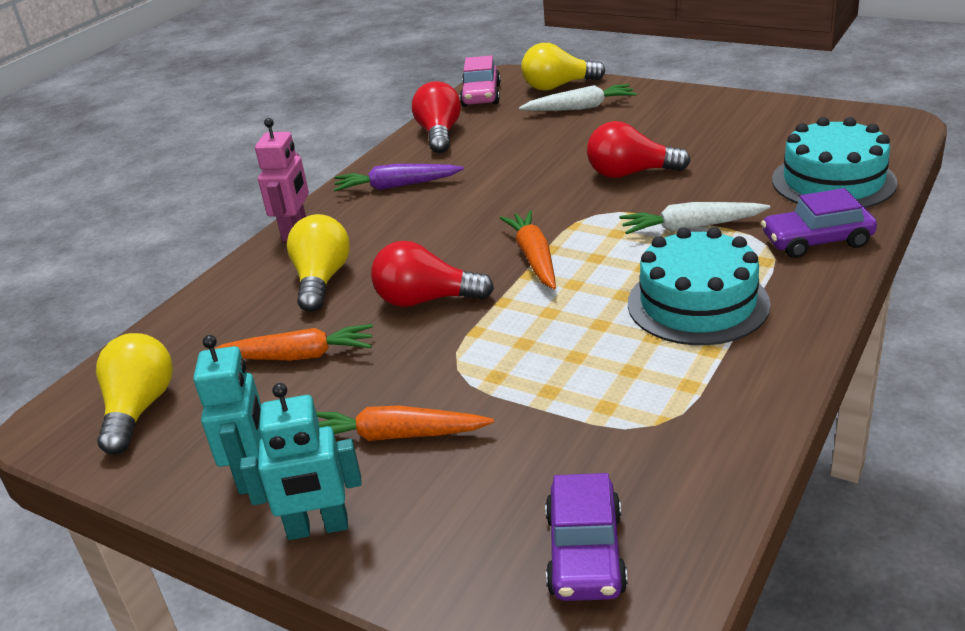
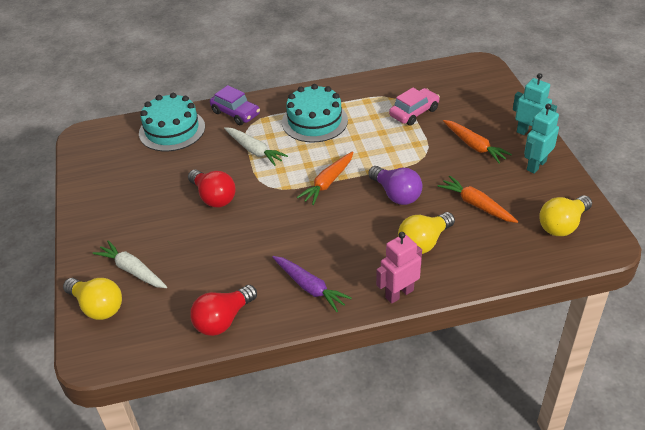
camera: 135 degrees left, 10 degrees up
red light bulb [371,241,494,307] -> purple light bulb [368,166,423,205]
pink car [460,55,501,107] -> pink car moved to [389,88,440,126]
purple car [545,473,628,601] -> none

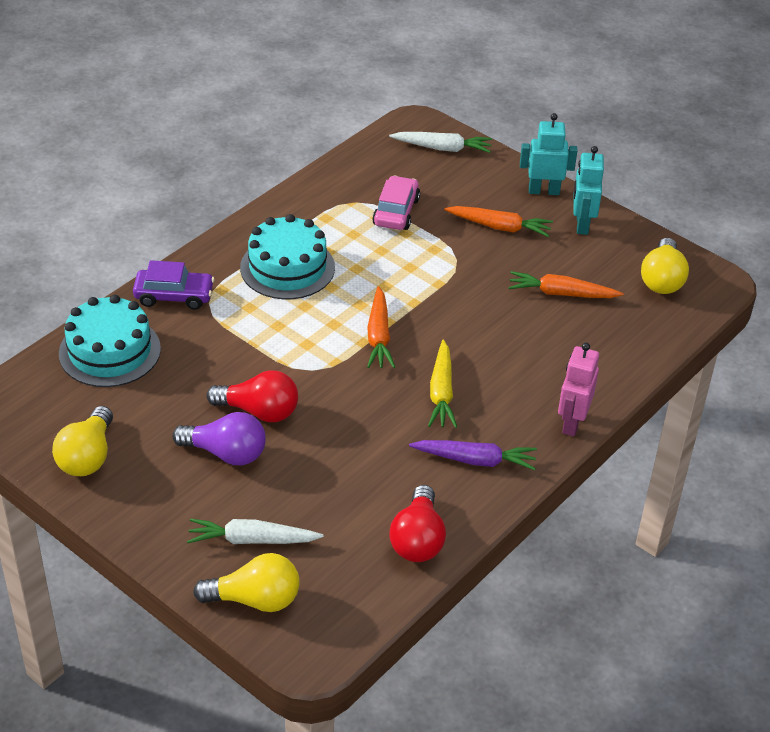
camera: 40 degrees left, 0 degrees up
white carrot [224,127,288,166] -> white carrot moved to [389,132,492,153]
purple light bulb [368,166,423,205] -> purple light bulb moved to [172,412,266,465]
yellow light bulb [398,212,455,254] -> yellow light bulb moved to [52,406,113,476]
none -> yellow carrot [428,340,457,428]

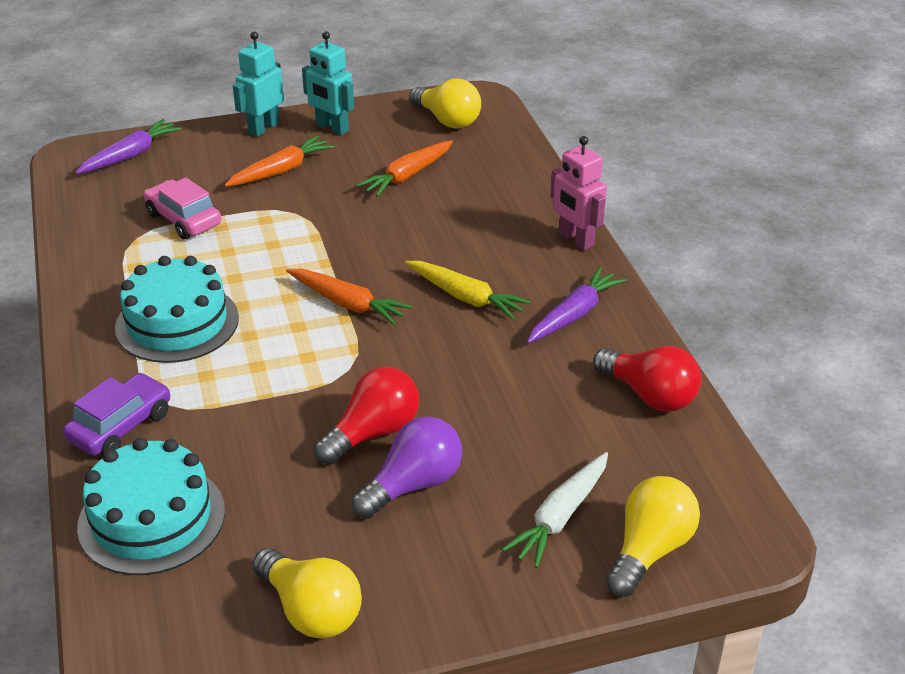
camera: 55 degrees left, 5 degrees down
white carrot [389,132,492,153] -> purple carrot [75,119,181,174]

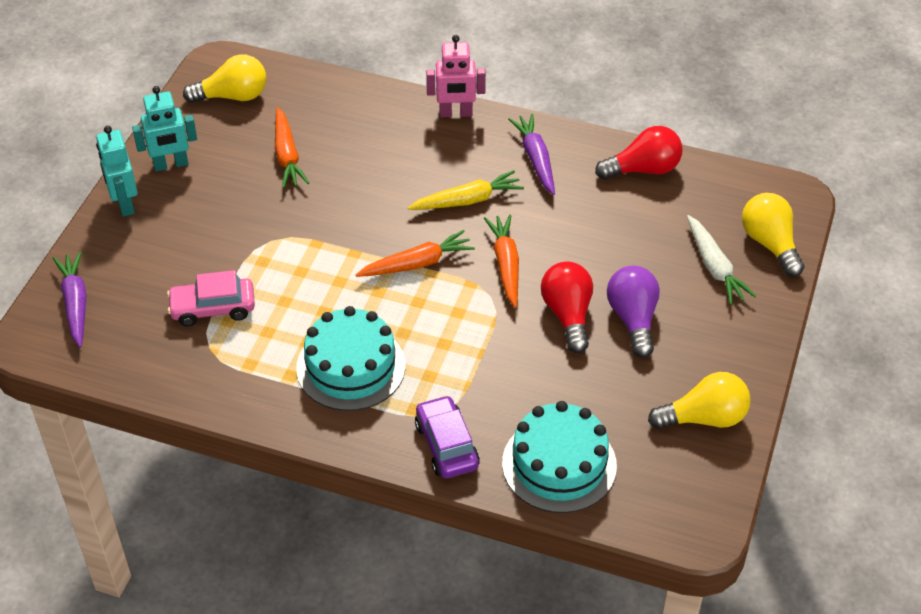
camera: 55 degrees left, 10 degrees up
orange carrot [225,135,334,187] -> orange carrot moved to [484,215,519,308]

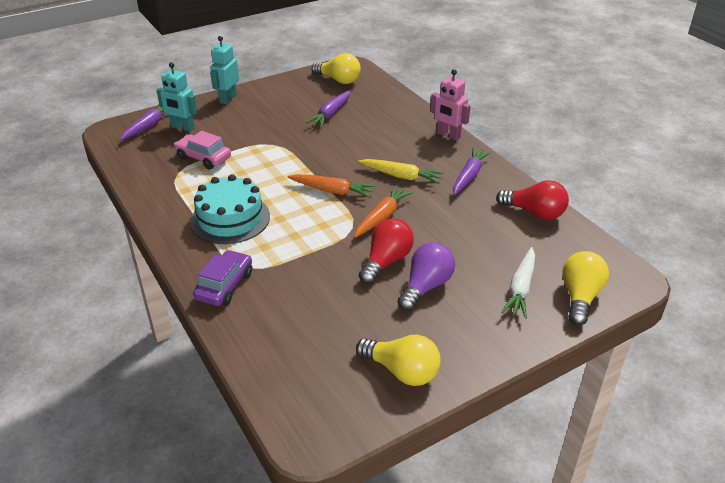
camera: 40 degrees right, 10 degrees down
turquoise robot [132,86,197,171] -> turquoise robot moved to [156,62,197,132]
orange carrot [275,107,309,188] -> purple carrot [306,90,351,127]
turquoise cake [502,401,617,513] -> none

